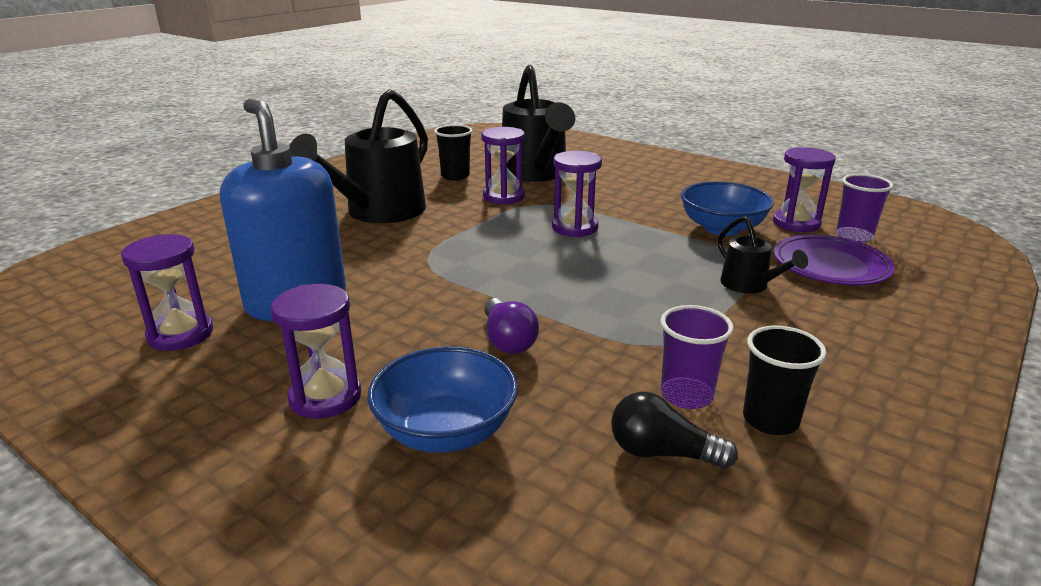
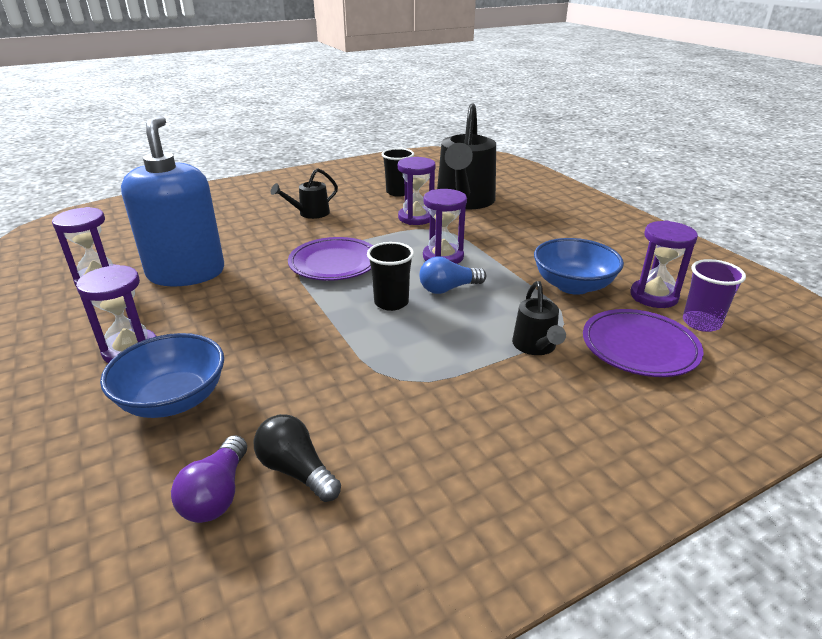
camera: 25 degrees right, 5 degrees up
black watering can [289,89,428,223] -> black watering can [271,168,338,219], size x0.47
purple light bulb [484,298,539,354] -> purple light bulb moved to [171,435,247,523]
purple cup [660,305,734,409] -> none
black cup [743,325,827,435] -> black cup moved to [367,242,414,311]
none -> purple plate [288,237,373,281]
none -> blue light bulb [420,257,486,294]

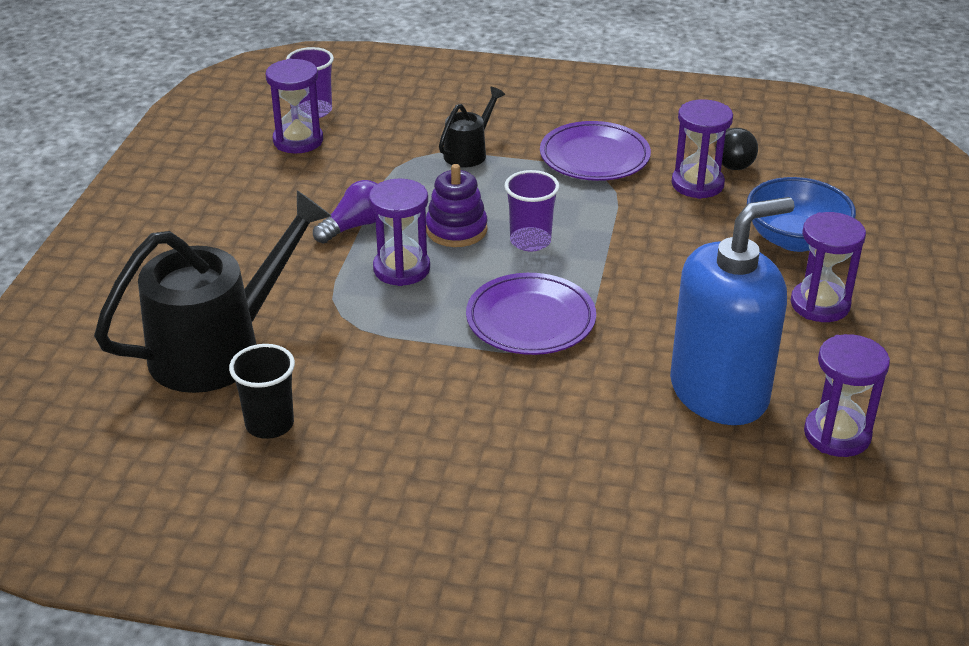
camera: 140 degrees left, 5 degrees up
blue soap dispenser [121,115,224,286] -> blue soap dispenser turned 150 degrees counterclockwise [670,197,795,425]
purple light bulb [171,435,247,523] -> purple light bulb moved to [313,180,377,243]
black watering can [271,168,338,219] -> none
black cup [367,242,414,311] -> purple cup [504,170,560,251]
purple hourglass [398,157,435,225] -> purple hourglass moved to [672,99,733,199]
blue light bulb [420,257,486,294] -> purple stacking toy [426,164,488,247]
blue bowl [534,238,624,295] -> none
purple plate [583,309,703,377] -> purple plate moved to [540,121,651,181]

